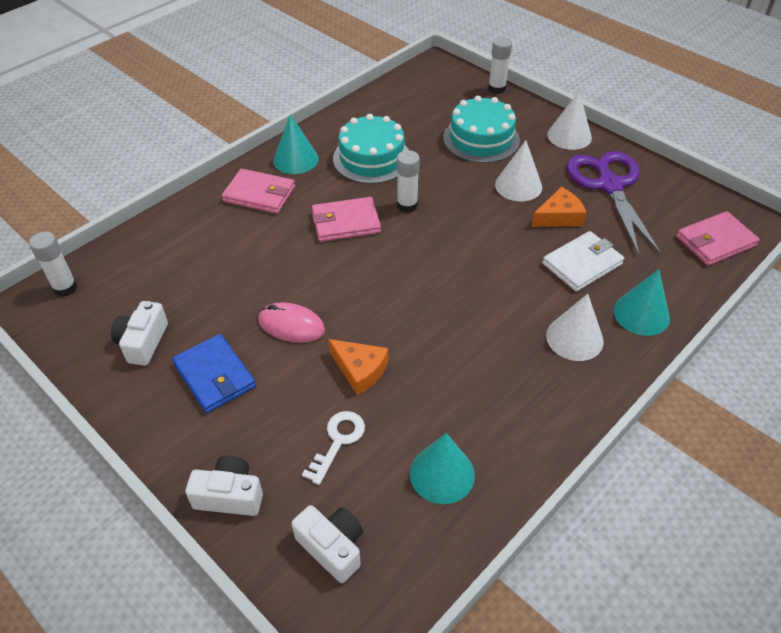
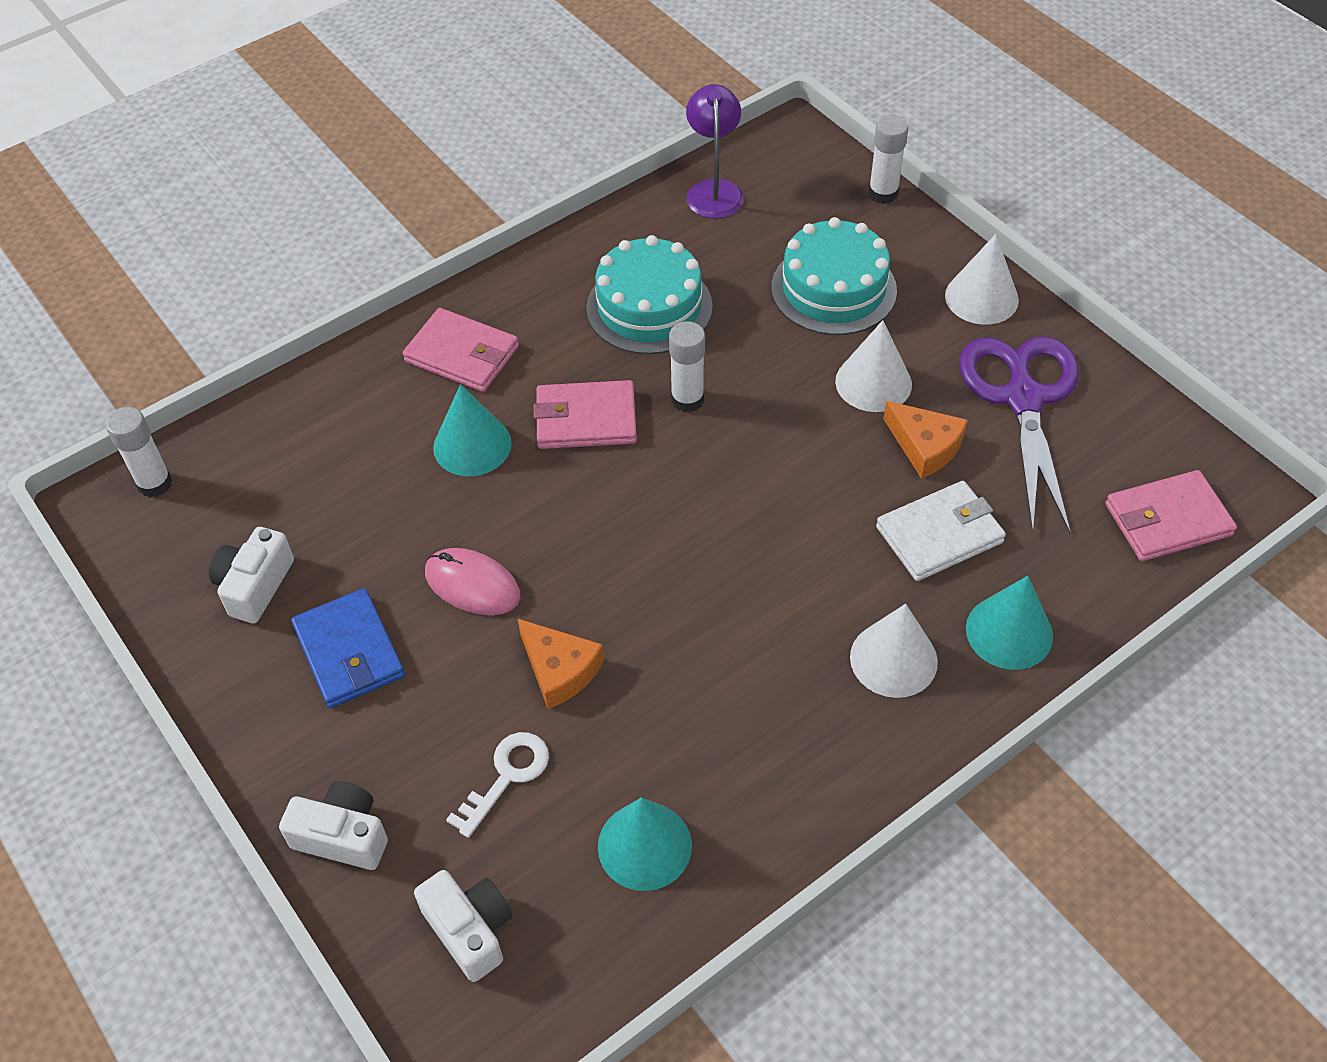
camera: 10 degrees right, 5 degrees up
turquoise cone [273,114,319,174] -> turquoise cone moved to [433,384,512,476]
orange cheese [531,187,587,227] -> orange cheese turned 60 degrees clockwise [883,401,968,479]
none -> purple lamp [686,84,744,219]

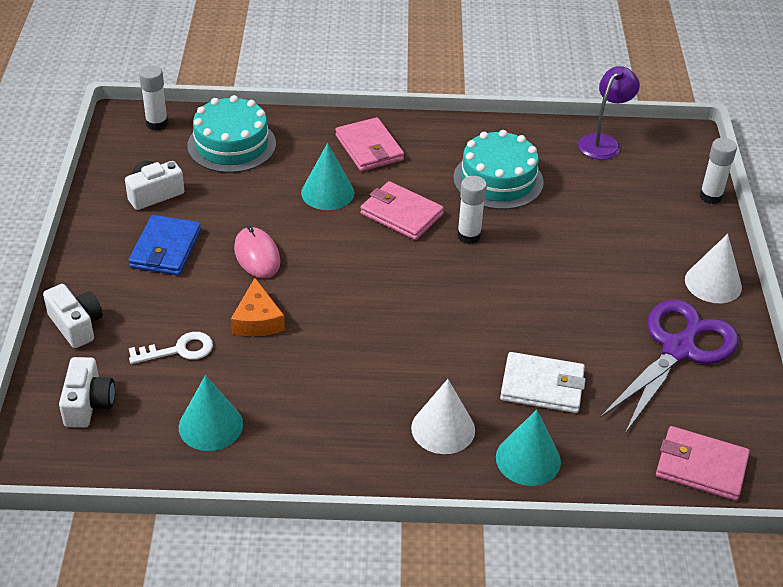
camera: 35 degrees right, 10 degrees down
turquoise cake [771,217,897,335] -> turquoise cake moved to [187,95,276,173]
white cone [835,320,912,412] -> none
orange cheese [883,401,968,479] -> none

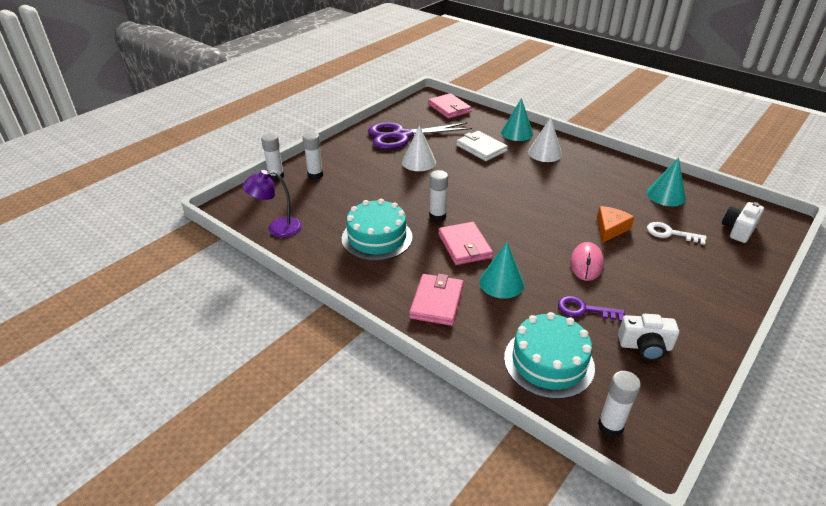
camera: 140 degrees left, 5 degrees down
white camera [43,284,103,348] -> none
blue wallet [128,215,201,275] -> none
white cone [685,234,742,303] -> white cone moved to [402,125,436,171]
none -> white glue stick [302,132,323,180]
none -> purple key [558,296,625,322]

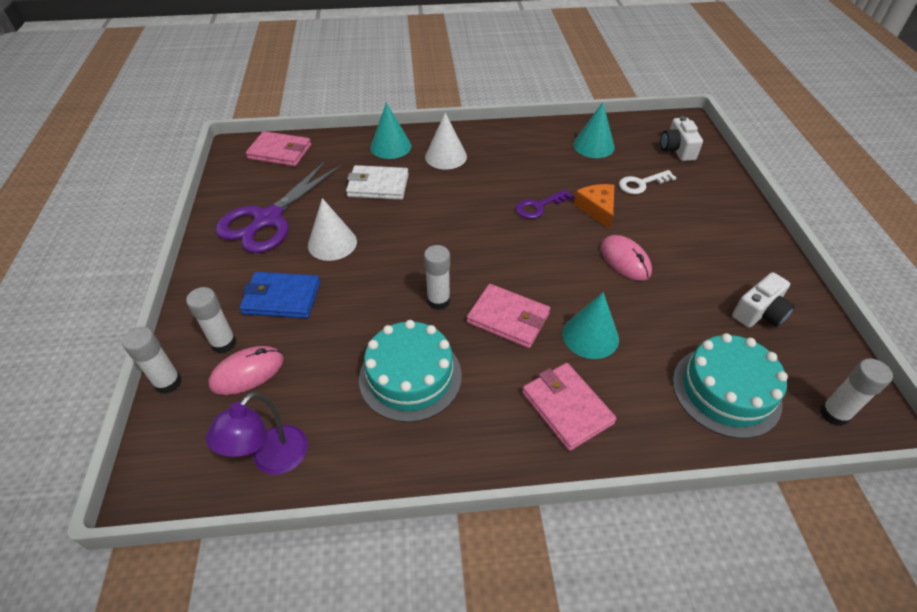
camera: 45 degrees left, 10 degrees up
purple key [558,296,625,322] -> purple key moved to [516,189,574,219]
none -> pink mouse [208,346,284,395]
none -> blue wallet [239,272,320,318]

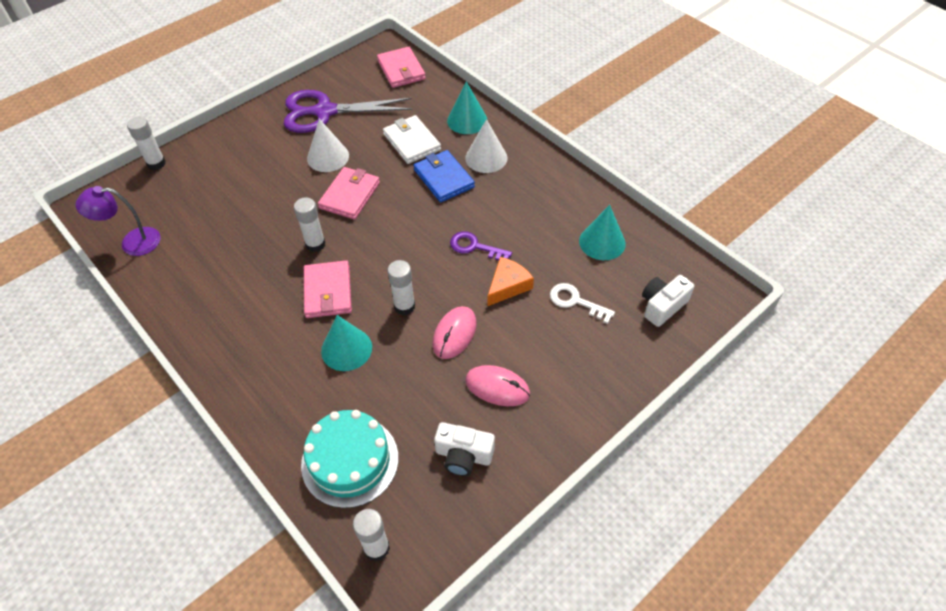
camera: 55 degrees right, 5 degrees up
white glue stick [186,287,237,354] -> white glue stick moved to [387,260,415,315]
pink mouse [208,346,284,395] -> pink mouse moved to [465,365,530,406]
blue wallet [239,272,320,318] -> blue wallet moved to [413,150,475,202]
turquoise cake [359,320,462,422] -> none
pink wallet [522,363,617,451] -> pink wallet moved to [318,167,380,220]

